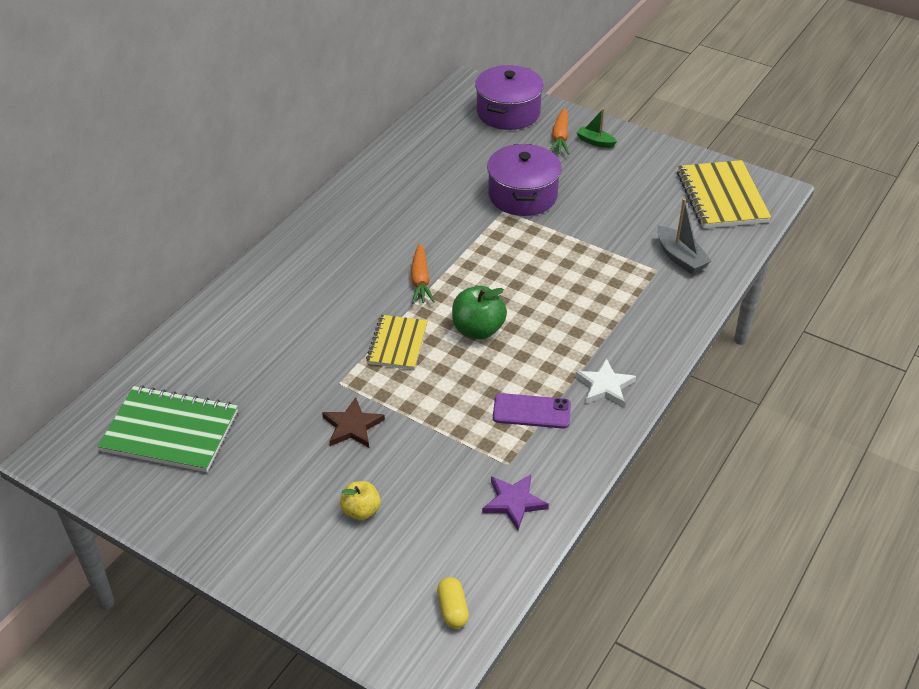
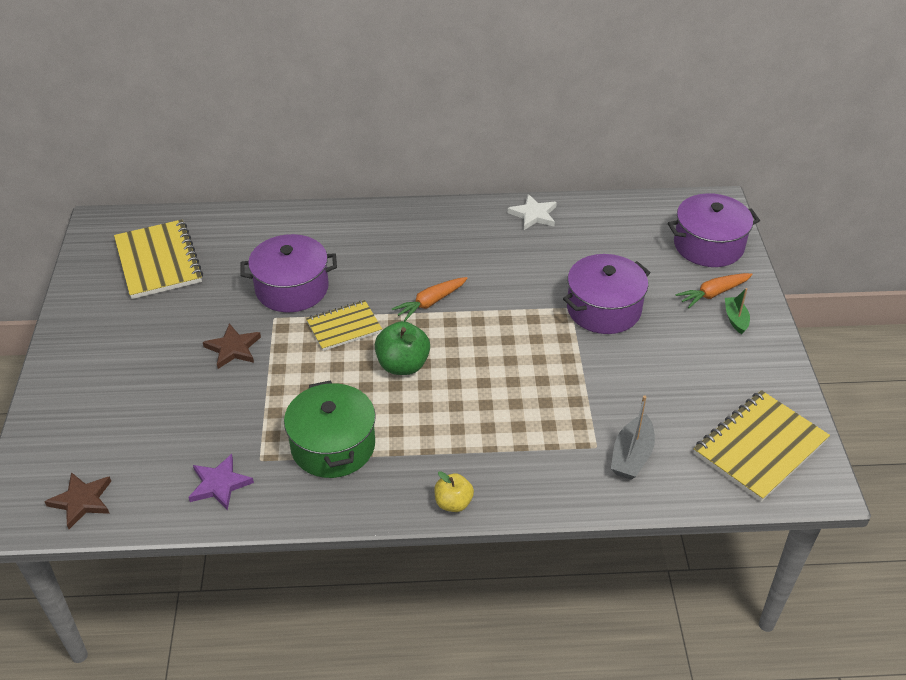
camera: 55 degrees right, 0 degrees up
green notebook [98,385,238,472] -> yellow notebook [114,219,203,299]
yellow apple [340,481,381,520] -> yellow apple moved to [434,471,474,512]
yellow capsule [437,577,469,629] -> brown star [44,472,111,529]
purple phone [493,393,571,429] -> green pot [284,380,376,478]
white star [575,358,636,407] -> white star moved to [508,194,557,230]
none -> purple pot [240,234,337,312]

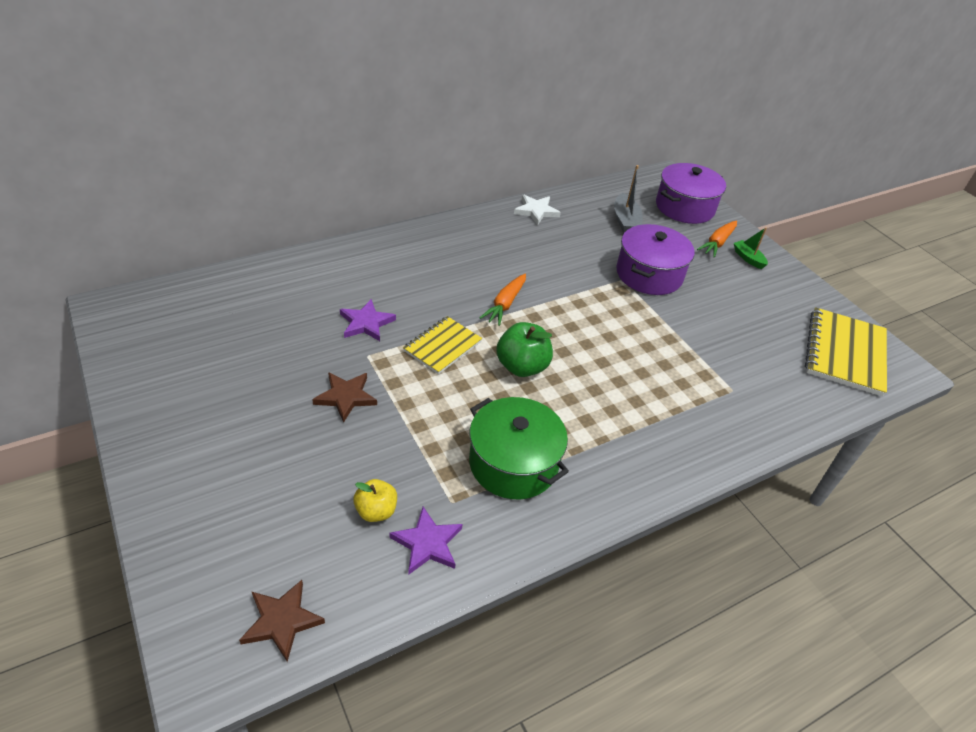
camera: 30 degrees left, 0 degrees up
yellow notebook [114,219,203,299] -> none
purple pot [240,234,337,312] -> purple star [340,299,396,341]
yellow apple [434,471,474,512] -> yellow apple moved to [353,479,397,522]
grey boat [611,395,655,480] -> grey boat moved to [614,165,643,233]

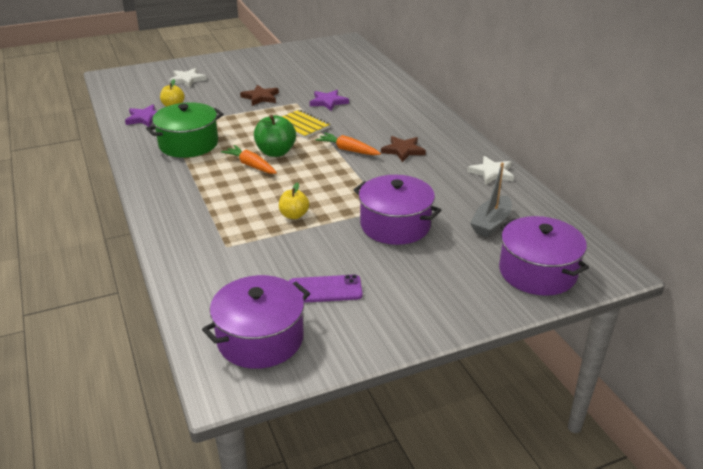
camera: 100 degrees right, 10 degrees down
brown star [239,580,325,662] -> brown star moved to [381,136,426,162]
grey boat [614,165,643,233] -> grey boat turned 60 degrees counterclockwise [470,163,512,237]
orange carrot [697,221,737,258] -> orange carrot moved to [221,145,277,174]
green boat [734,227,768,269] -> none
yellow notebook [805,307,887,396] -> purple pot [202,275,310,369]
none -> white star [169,68,207,87]
none -> yellow apple [279,182,309,219]
none -> purple phone [289,275,363,303]

